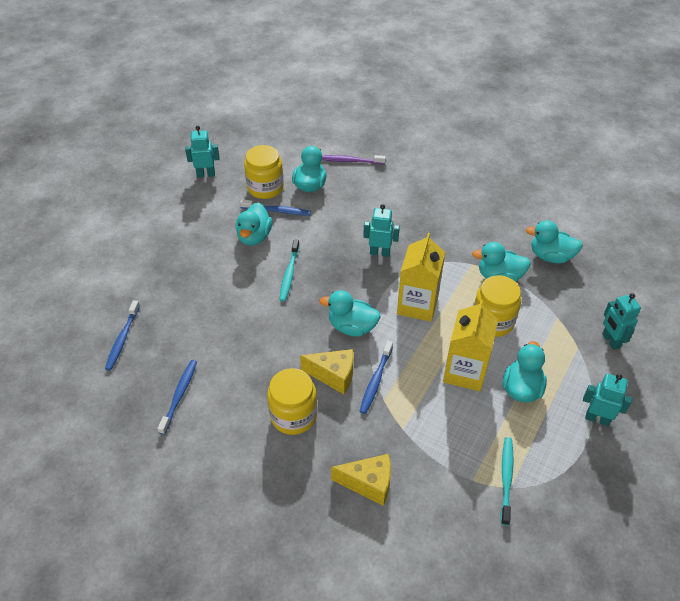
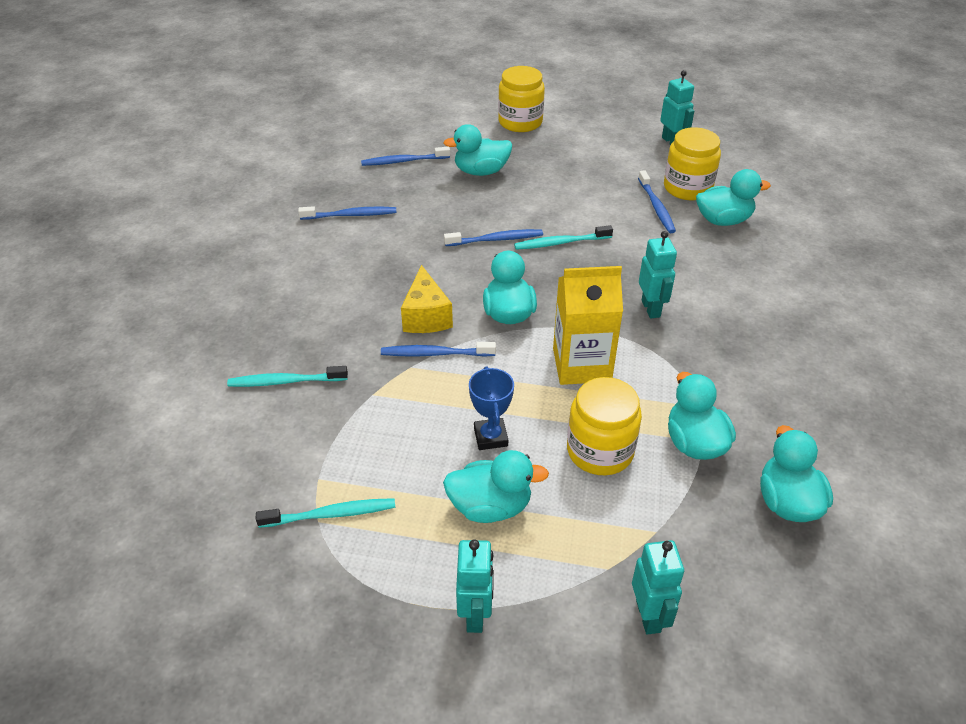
camera: 70 degrees right, 5 degrees down
turquoise duck [235,203,272,246] -> turquoise duck moved to [444,124,512,176]
yellow jar [267,368,317,435] -> yellow jar moved to [498,66,545,132]
purple toothbrush [322,155,386,164] -> none
yellow cheese [331,454,391,506] -> turquoise toothbrush [227,366,348,387]
yellow carton [443,300,498,391] -> blue trophy [469,366,514,450]
turquoise robot [602,293,641,350] -> turquoise robot turned 120 degrees clockwise [632,540,684,635]
none -> blue toothbrush [444,229,543,246]

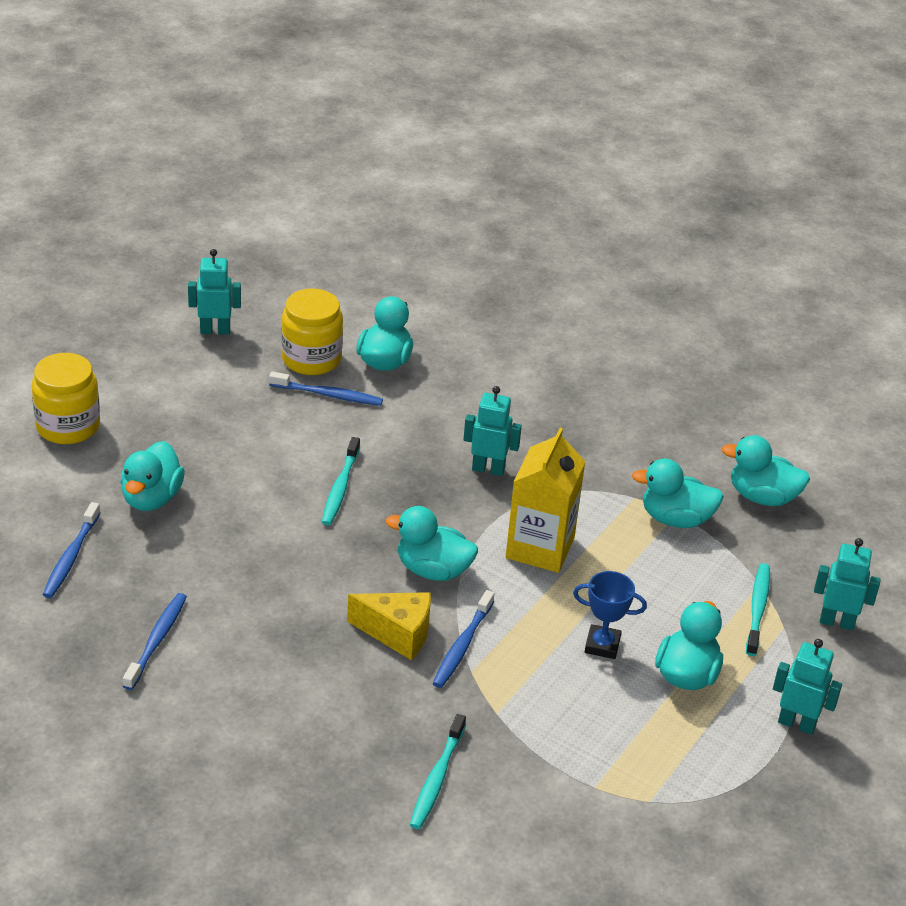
camera: 70 degrees left, 5 degrees down
turquoise toothbrush [256,498,395,528] -> turquoise toothbrush moved to [746,563,770,656]
blue toothbrush [444,229,543,246] -> none
yellow jar [567,377,642,475] -> none

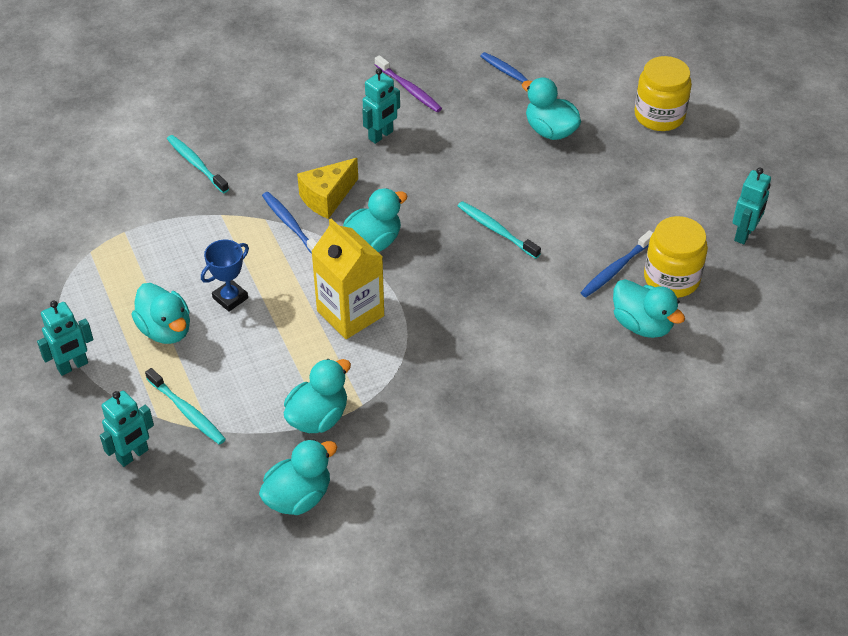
camera: 125 degrees right, 10 degrees up
blue toothbrush [123,593,187,690] -> purple toothbrush [375,55,442,112]
turquoise robot [463,386,522,476] -> turquoise robot moved to [362,68,400,144]

